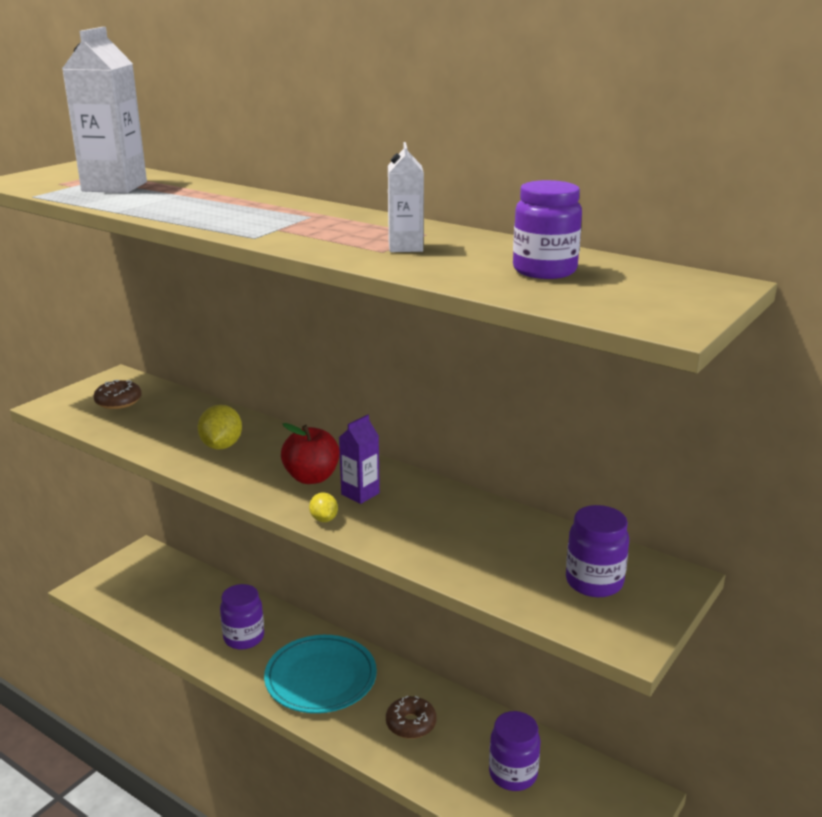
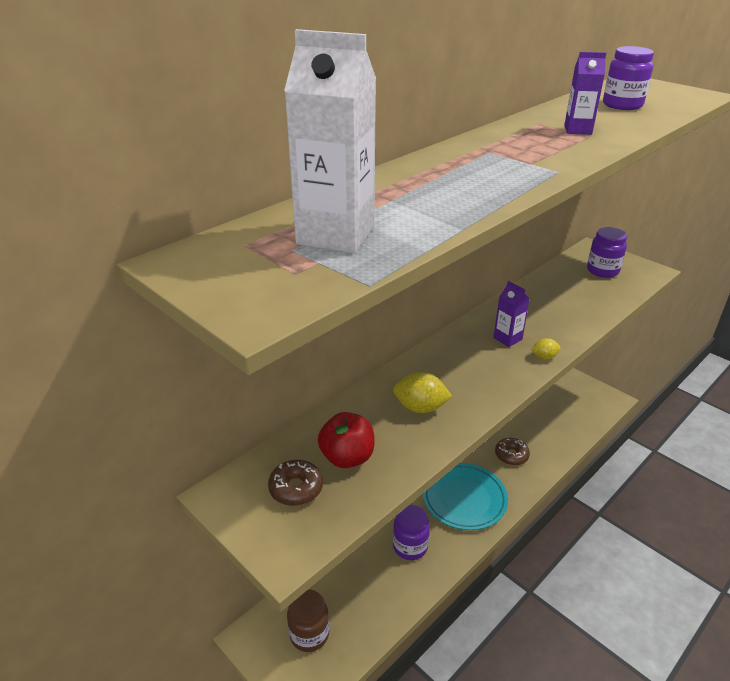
camera: 80 degrees left, 10 degrees up
red apple [281,423,340,484] -> red apple moved to [318,412,375,468]
white carton [388,142,424,252] -> purple carton [564,52,606,135]
purple jar [489,711,540,791] -> none
none -> brown jar [287,589,329,652]

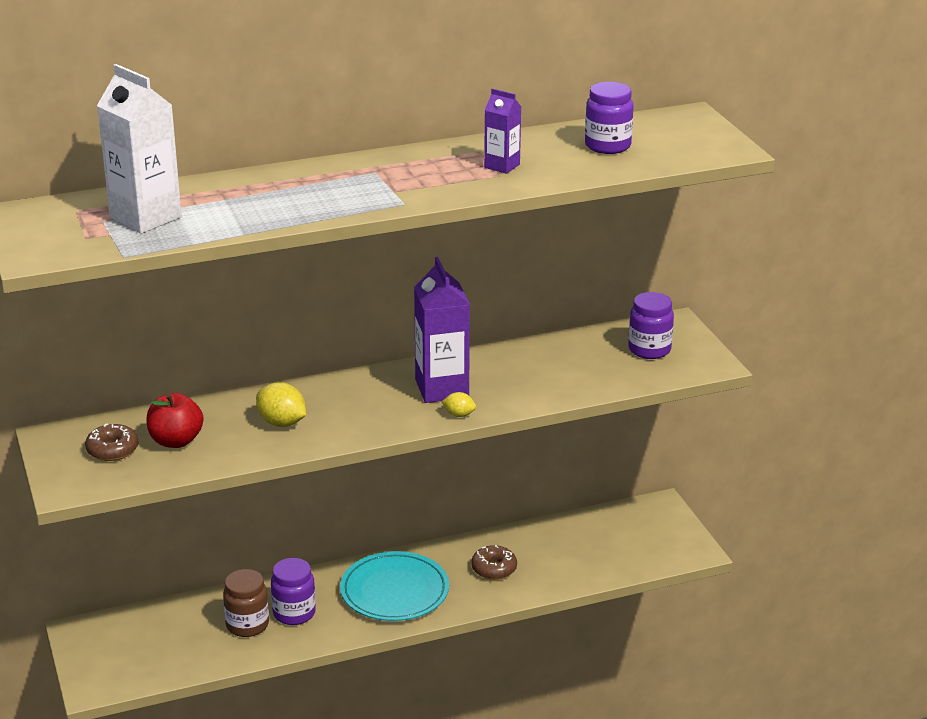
camera: 25 degrees right, 5 degrees down
brown jar [287,589,329,652] -> brown jar moved to [223,569,269,637]
purple carton [493,281,530,347] -> purple carton [414,257,470,403], size x1.83

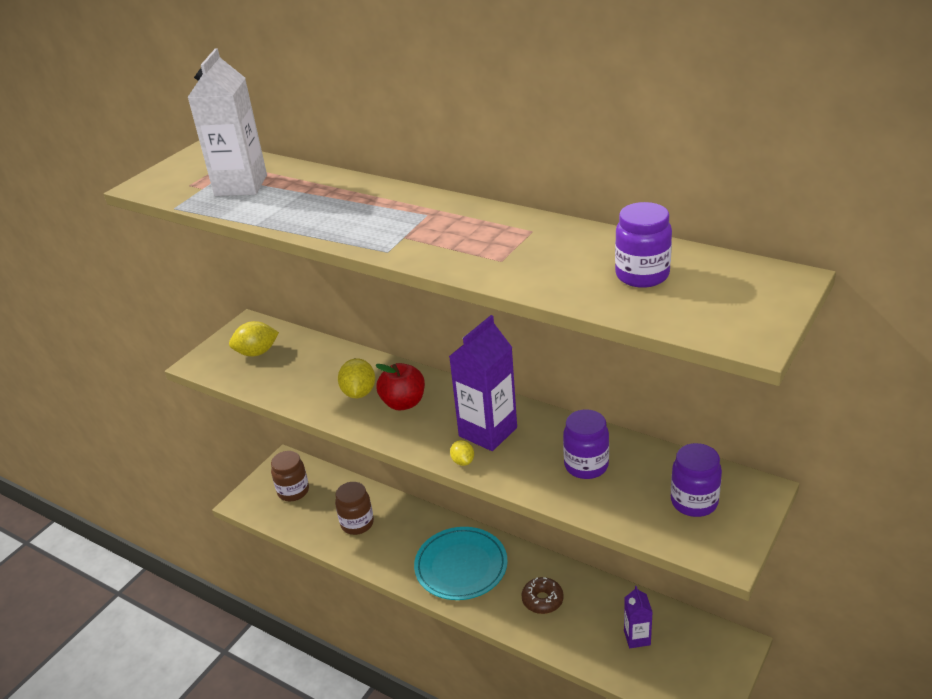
camera: 55 degrees right, 5 degrees up
brown donut [85,424,138,461] -> yellow lemon [229,321,279,356]
red apple [147,393,203,448] -> red apple moved to [376,363,425,411]
purple jar [271,558,316,625] -> purple jar moved to [563,409,609,479]
purple carton [484,88,521,174] -> purple carton moved to [624,586,652,648]
none -> brown jar [271,451,309,501]

